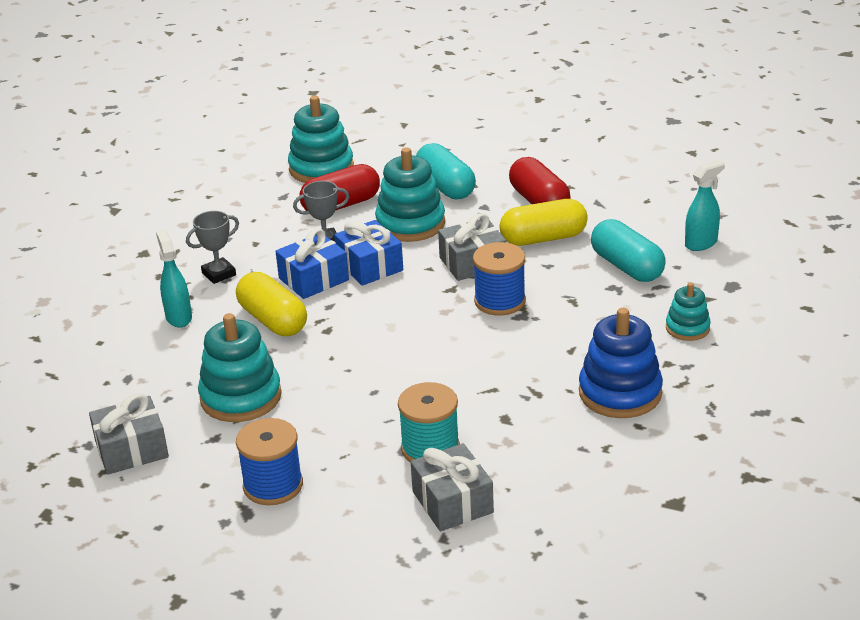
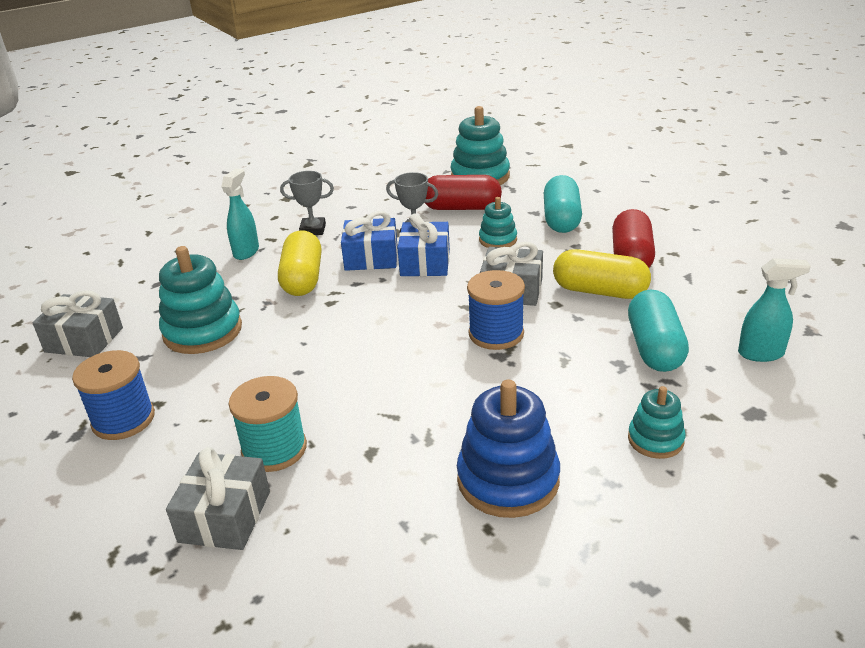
camera: 35 degrees right, 0 degrees up
turquoise stacking toy [375,147,445,242] -> turquoise stacking toy [479,197,517,248], size x0.56

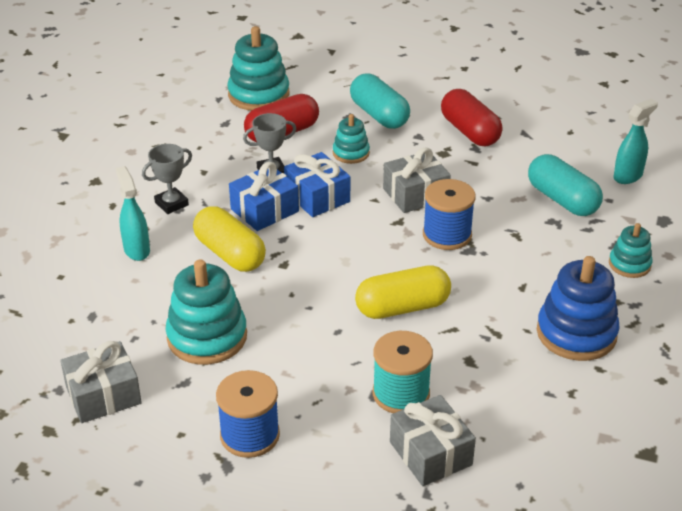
camera: 40 degrees left, 5 degrees up
yellow capsule [553,249,651,299] -> yellow capsule moved to [355,265,451,319]

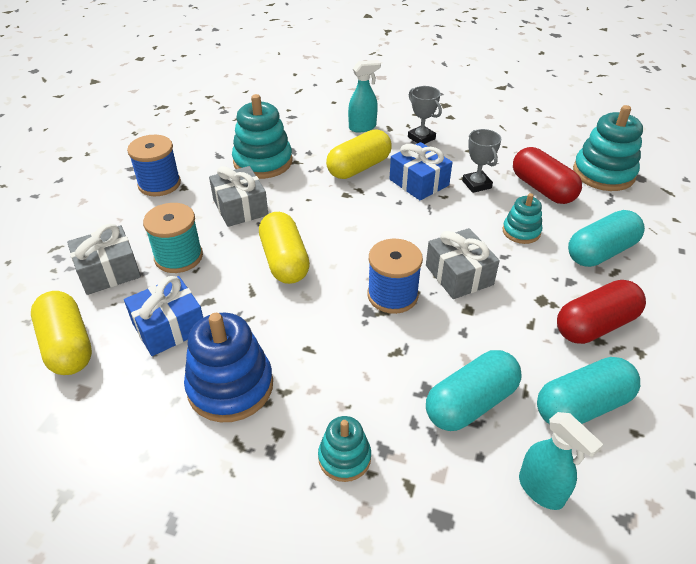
camera: 90 degrees right, 5 degrees up
grey gift [60,341,142,423] -> grey gift moved to [209,166,268,227]
blue gift [284,152,350,217] -> blue gift moved to [124,276,203,356]
none -> yellow capsule [31,291,92,375]
none -> turquoise capsule [537,357,640,424]

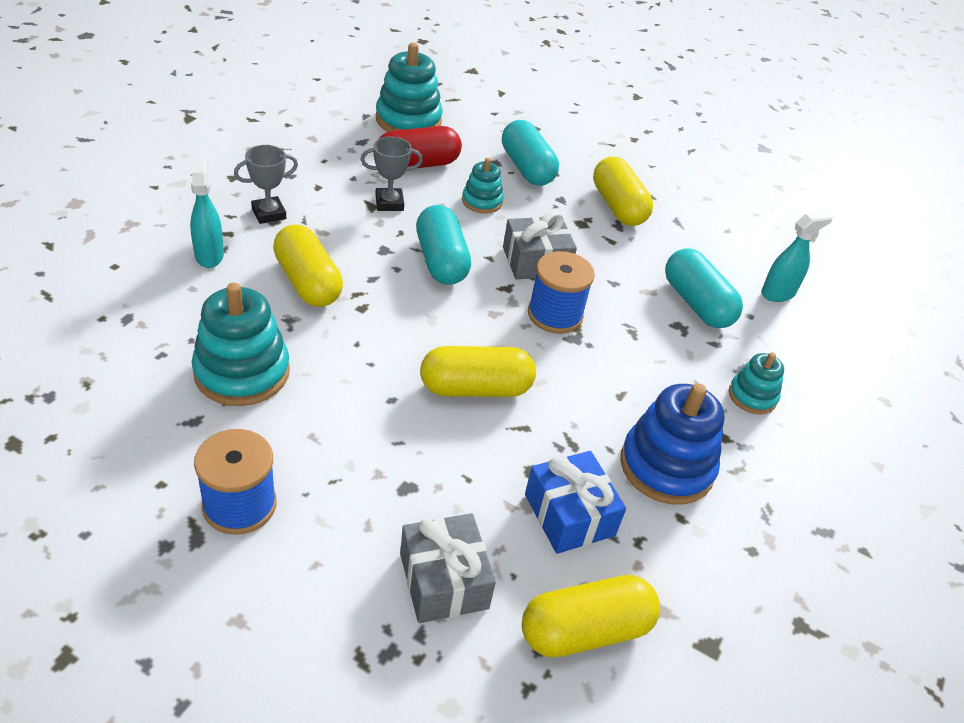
camera: 85 degrees left, 0 degrees up
turquoise spool [143,203,203,273] -> none
grey gift [209,166,268,227] -> none
blue gift [390,142,453,201] -> none
turquoise capsule [537,357,640,424] -> turquoise capsule moved to [416,205,471,285]
red capsule [557,280,646,344] -> yellow capsule [593,156,653,226]

